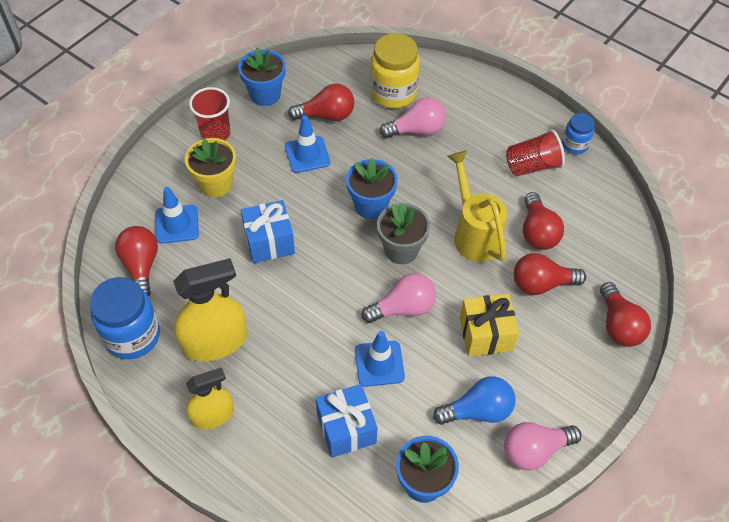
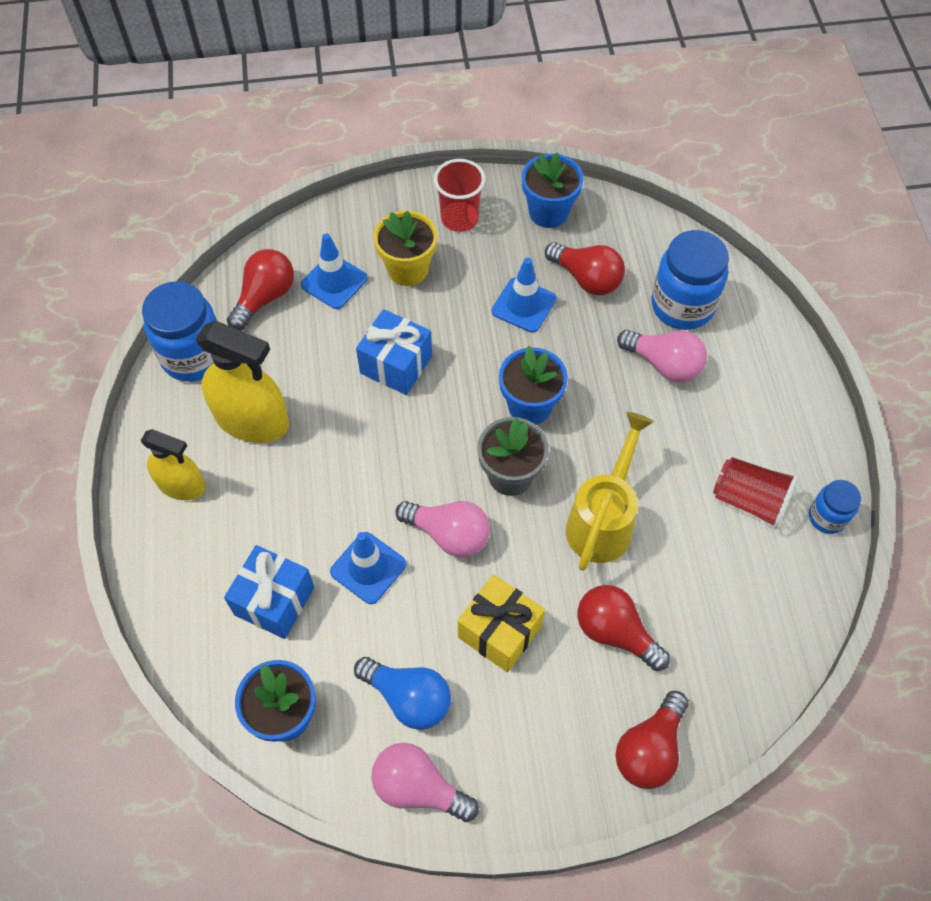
camera: 45 degrees right, 5 degrees up
yellow jar [370,33,420,108] -> blue jar [652,230,729,330]
red light bulb [523,192,564,250] -> none

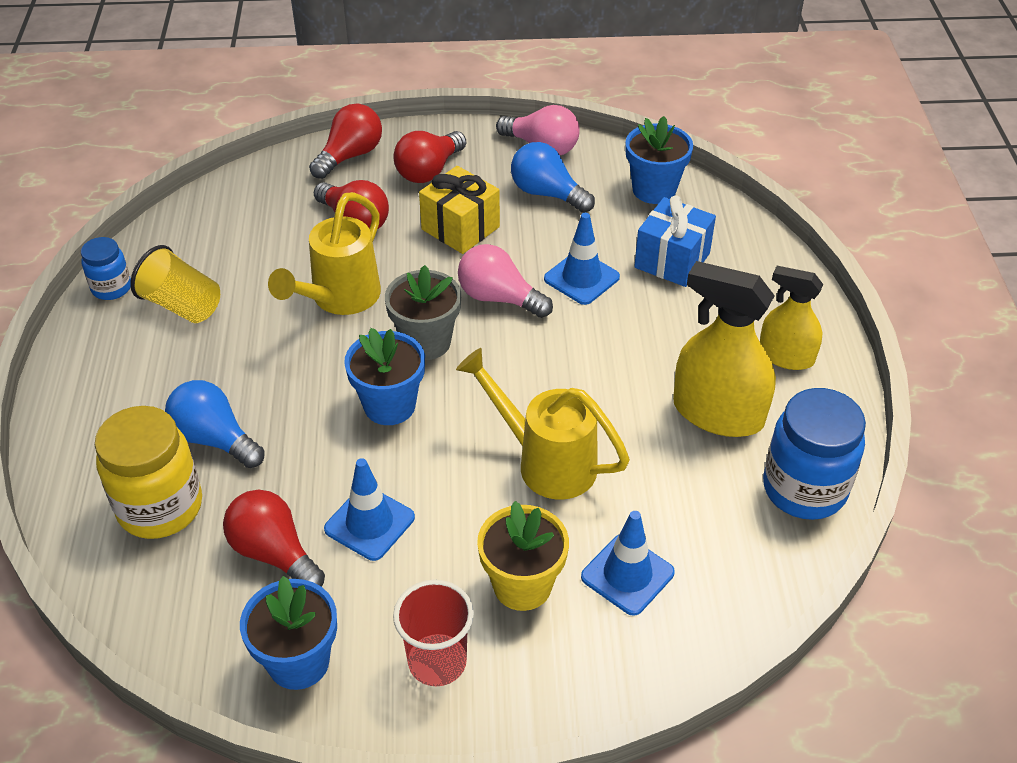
camera: 175 degrees left, 15 degrees down
red light bulb [227,249,294,330] -> red light bulb moved to [393,131,466,183]
blue gift [356,309,432,395] -> yellow watering can [456,348,630,500]
pink light bulb [617,330,707,383] -> blue light bulb [165,380,265,468]
blue jar [652,230,729,330] -> yellow jar [95,406,202,539]
red cup [713,457,799,529] -> yellow cup [130,245,220,323]

